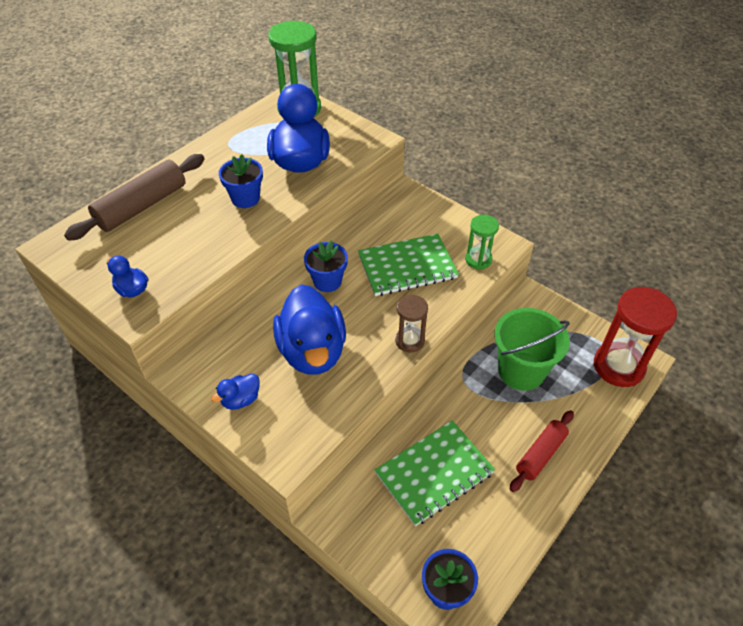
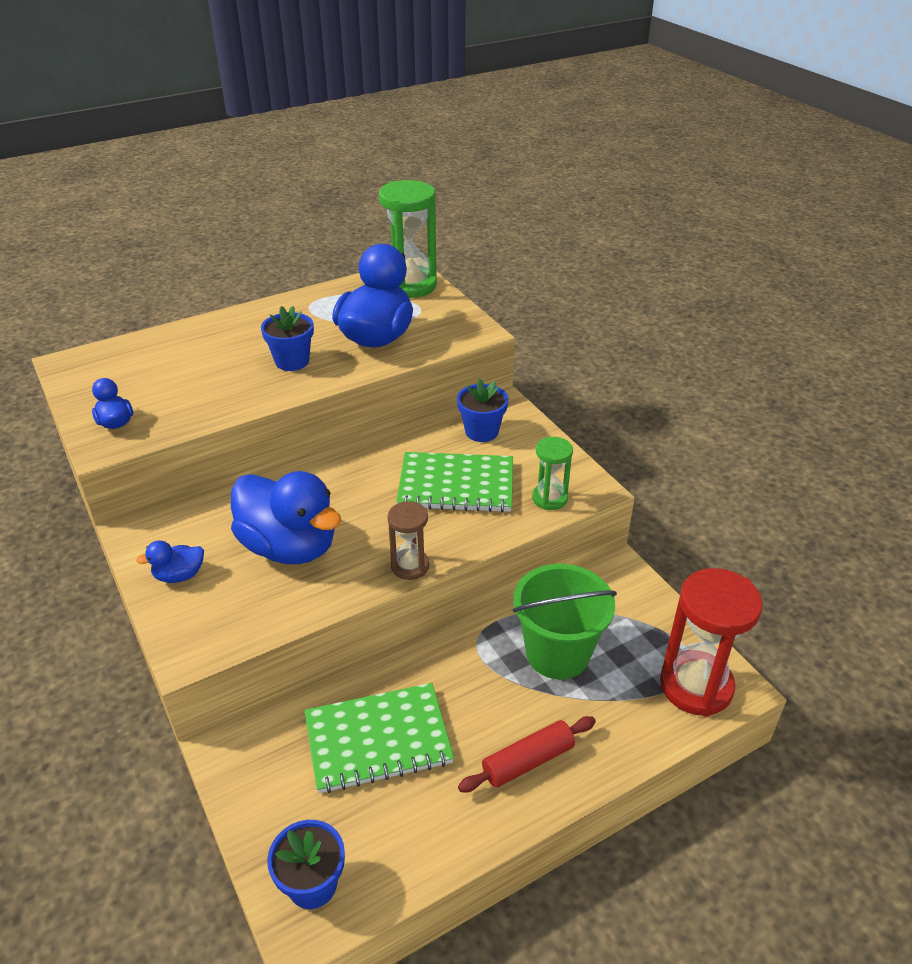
camera: 20 degrees right, 10 degrees down
brown rolling pin [64,154,204,241] -> none
blue duck [273,284,346,375] -> blue duck turned 60 degrees counterclockwise [231,471,342,564]
blue flower pot [304,240,348,292] -> blue flower pot moved to [457,378,508,442]

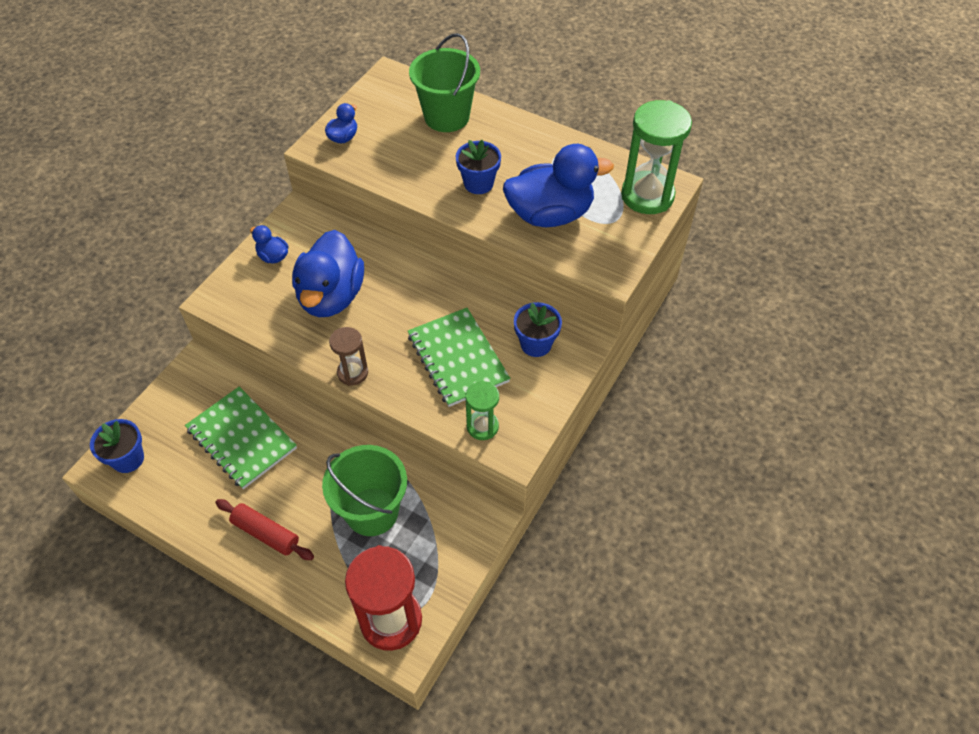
camera: 60 degrees right, 15 degrees up
none -> green bucket [409,33,480,132]

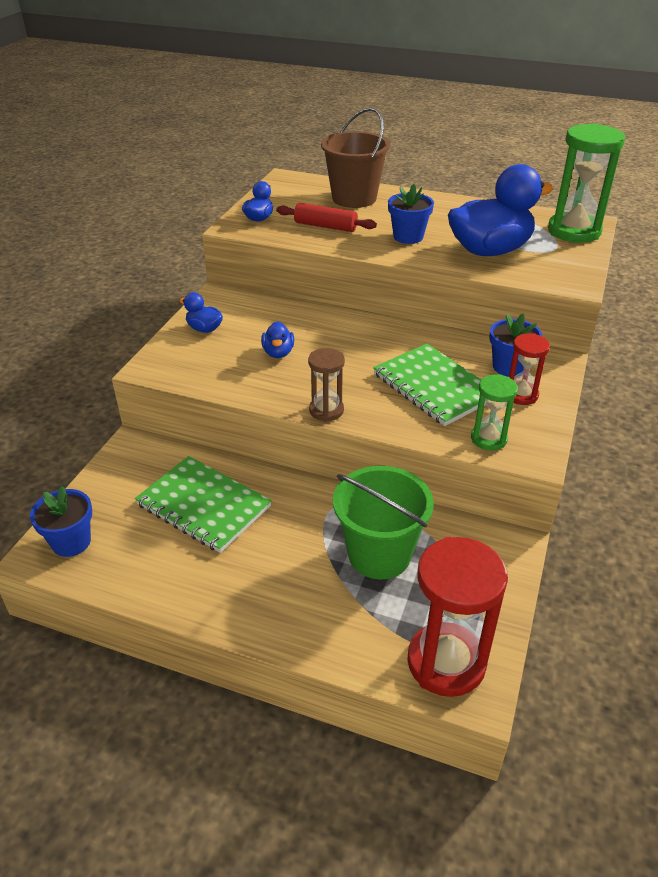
camera: 10 degrees left, 15 degrees down
red rolling pin [215,499,314,560] -> red rolling pin moved to [276,203,377,232]
blue duck [292,230,364,317] -> blue duck [261,321,294,358], size x0.45
green bucket [409,33,480,132] -> brown bucket [321,108,390,208]
none -> red hourglass [509,333,550,405]

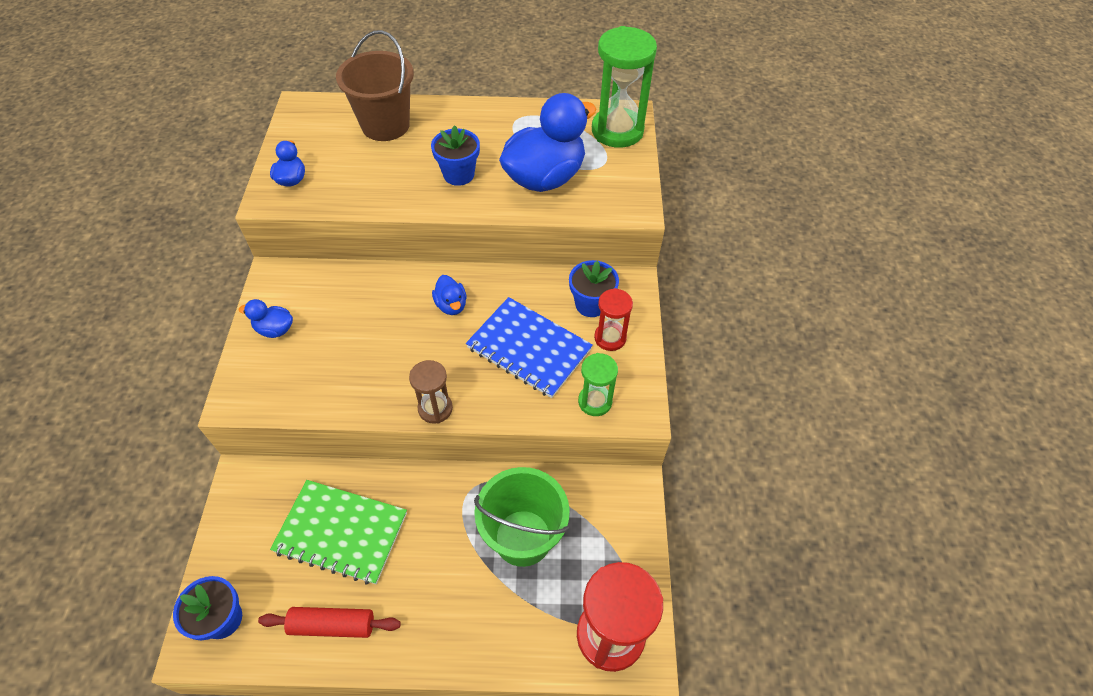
camera: 20 degrees left, 15 degrees up
blue duck [261,321,294,358] -> blue duck moved to [432,275,467,315]
red rolling pin [276,203,377,232] -> red rolling pin moved to [258,607,401,638]
green notebook [373,344,486,426] -> blue notebook [466,297,593,398]

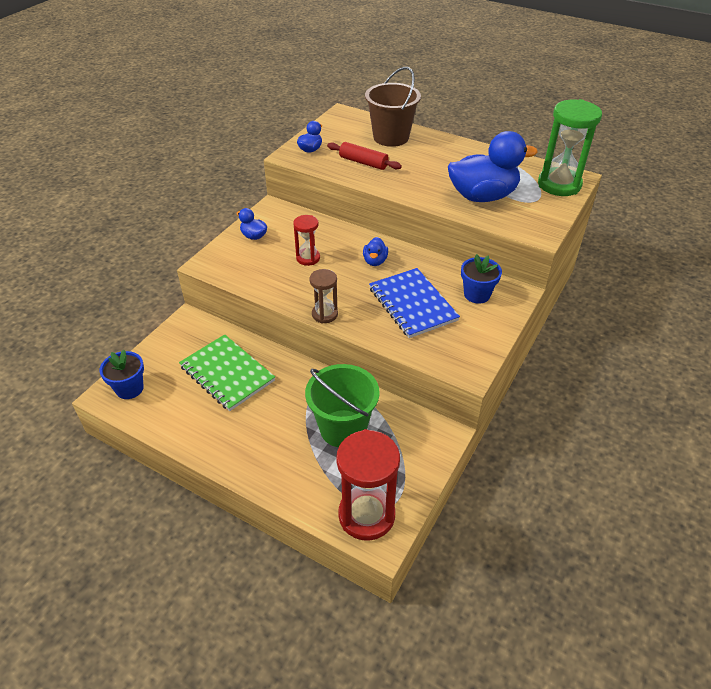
camera: 30 degrees right, 10 degrees down
red rolling pin [258,607,401,638] -> red rolling pin moved to [327,142,402,170]
blue flower pot [431,125,480,186] -> none
green hourglass [578,353,618,416] -> none
red hourglass [594,288,633,351] -> red hourglass moved to [293,215,320,266]

